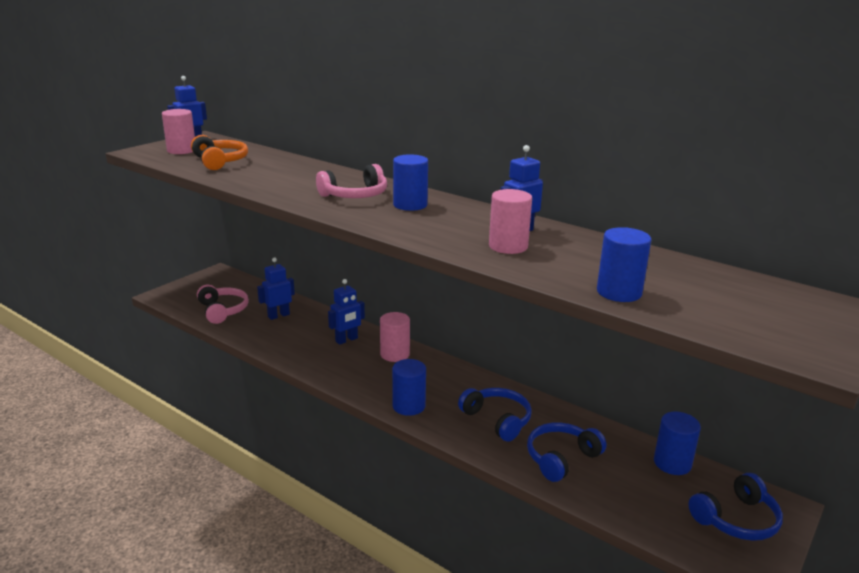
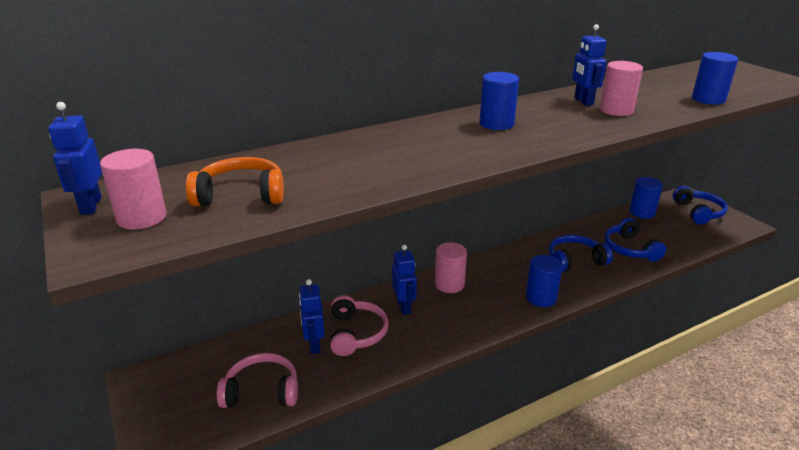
camera: 65 degrees left, 5 degrees up
pink headphones [316,164,387,198] -> pink headphones moved to [330,295,389,356]

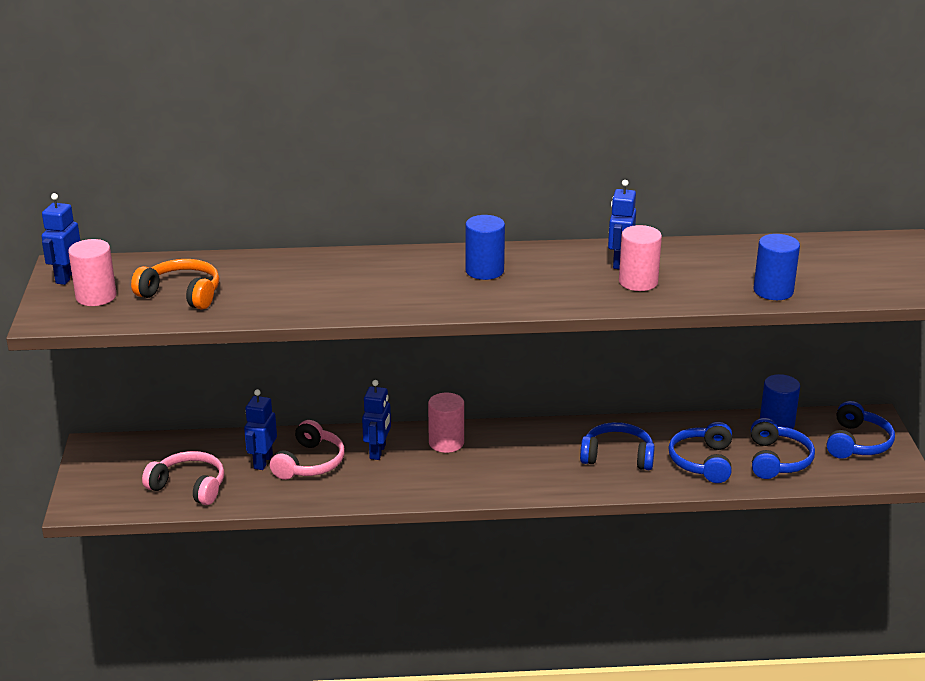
camera: 25 degrees right, 0 degrees up
blue cylinder [526,255,563,307] -> none
none -> blue headphones [751,418,815,479]

